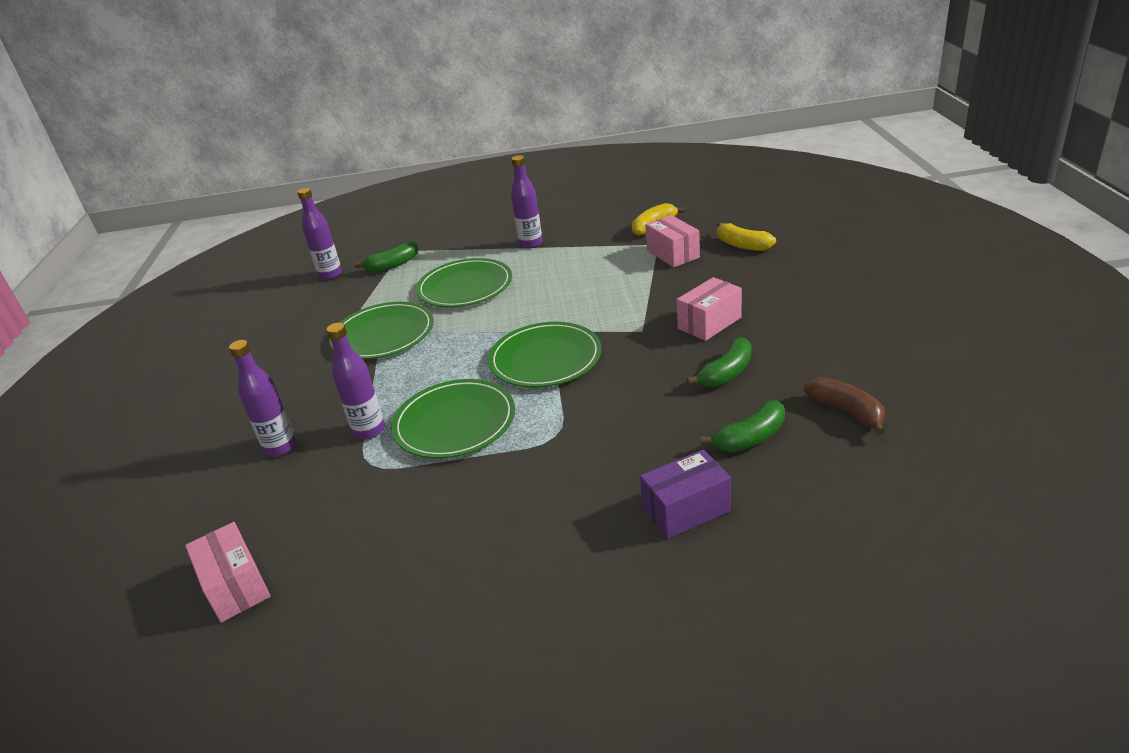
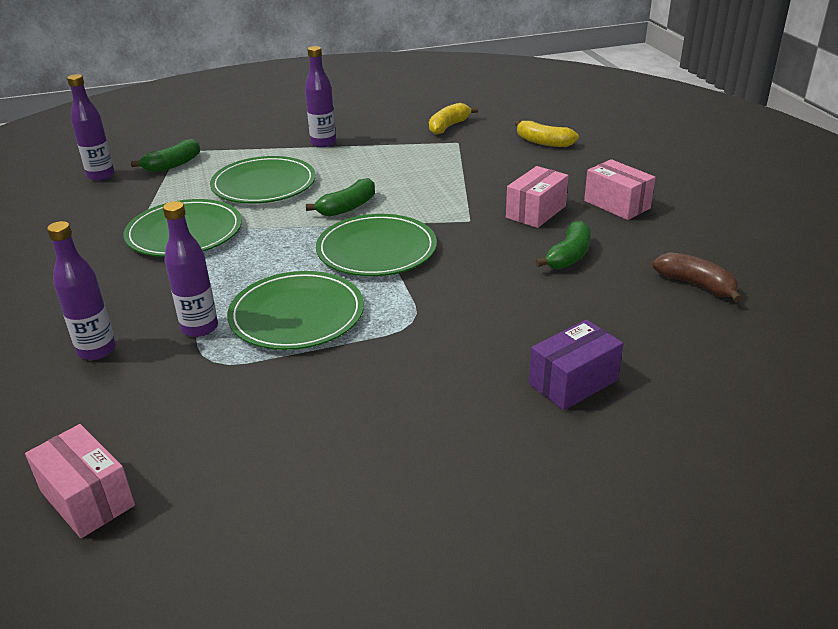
camera: 15 degrees left, 0 degrees up
pink box [645,215,700,268] -> pink box moved to [584,159,656,220]
green banana [700,400,785,452] -> green banana moved to [306,178,375,217]

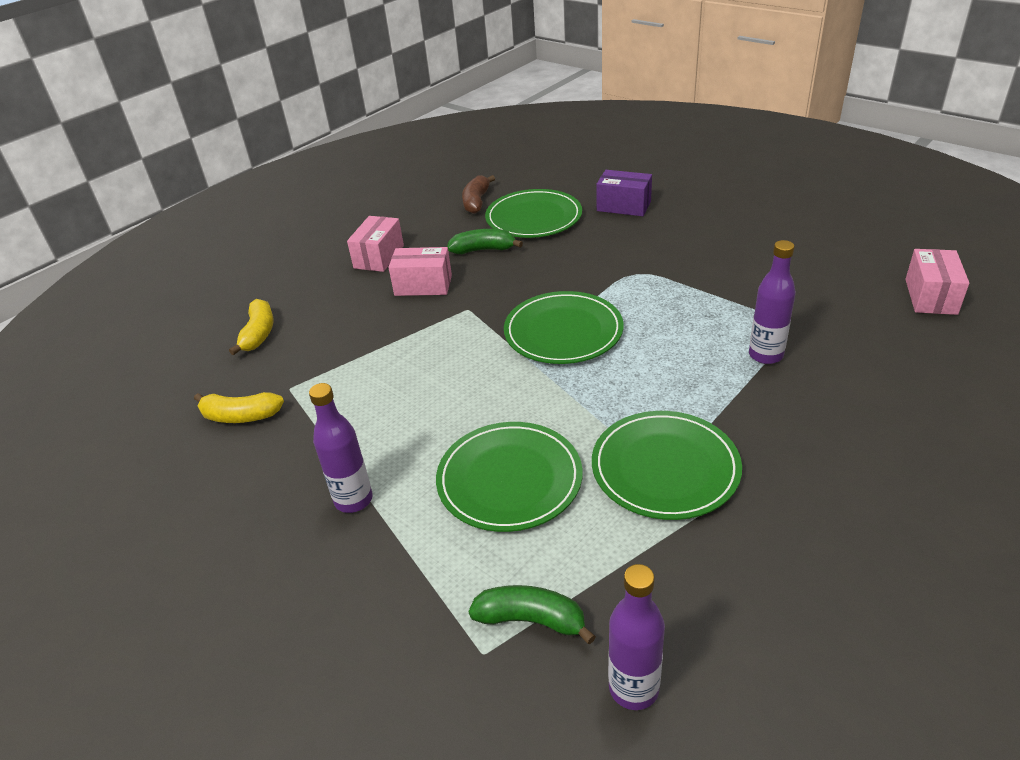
camera: 120 degrees left, 5 degrees up
purple bottle [47,221,116,360] -> none
green plate [227,271,364,350] -> green plate moved to [485,189,582,238]
green banana [306,178,375,217] -> none

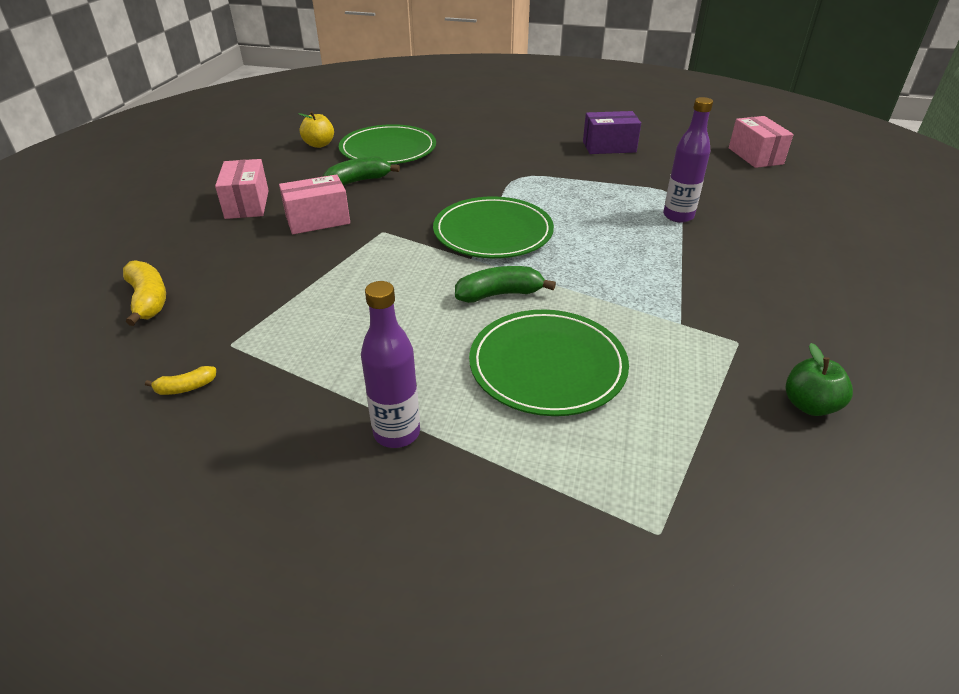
camera: 30 degrees left, 0 degrees up
yellow banana [194,392,284,423] -> yellow banana [145,366,216,395], size x0.56
brown banana [462,175,495,214] -> yellow apple [298,111,334,148]
green banana [468,585,596,645] -> green banana moved to [455,266,556,303]
green plate [592,411,742,520] -> none
purple box [596,170,652,216] -> purple box moved to [583,111,641,154]
purple bottle [608,564,665,710] -> none
none -> green apple [786,343,853,416]

